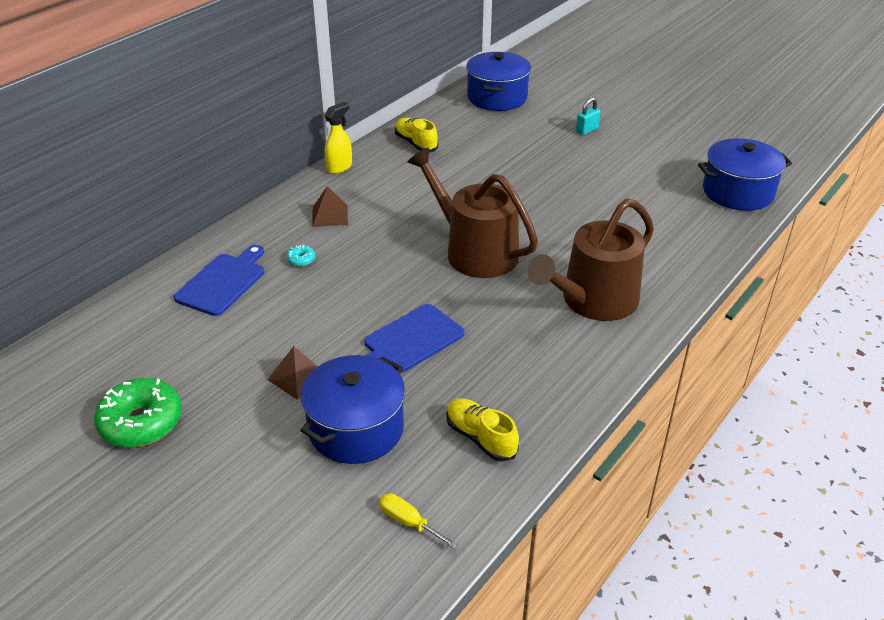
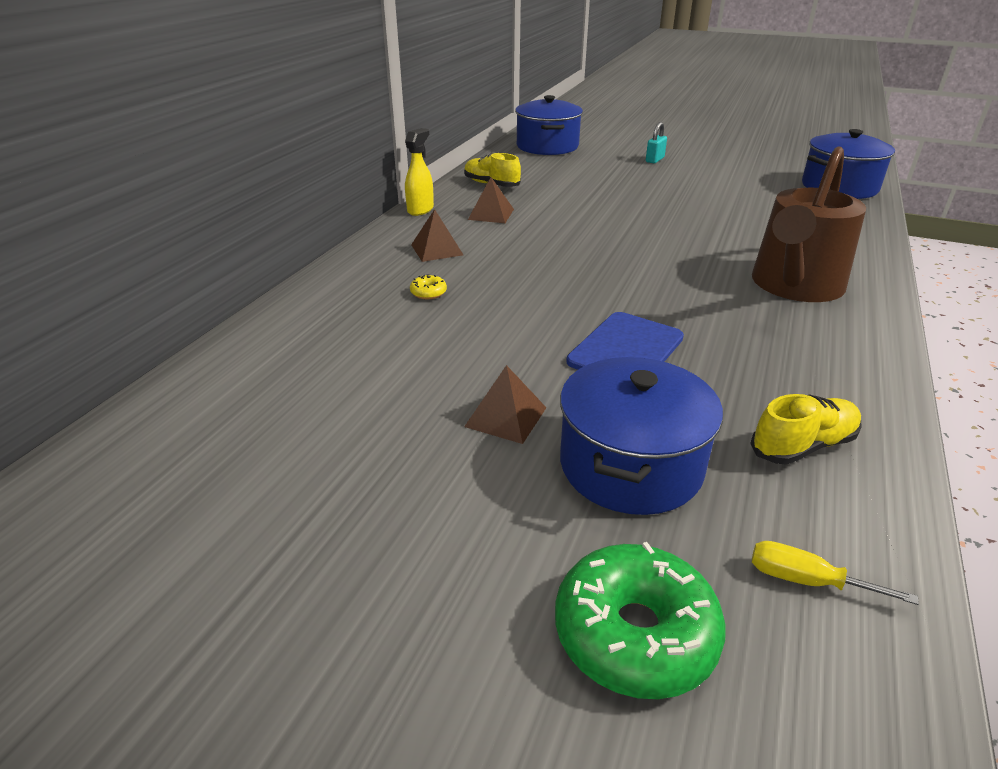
camera: 15 degrees left, 5 degrees down
green donut [94,378,182,448] -> green donut moved to [555,542,726,699]
blue cutting board [174,245,265,316] -> none
turquoise donut [286,245,316,267] -> yellow donut [410,274,447,299]
brown watering can [407,147,538,278] -> none
yellow shoe [446,398,519,462] -> yellow shoe turned 120 degrees clockwise [750,394,862,465]
none -> brown pyramid [468,177,514,223]

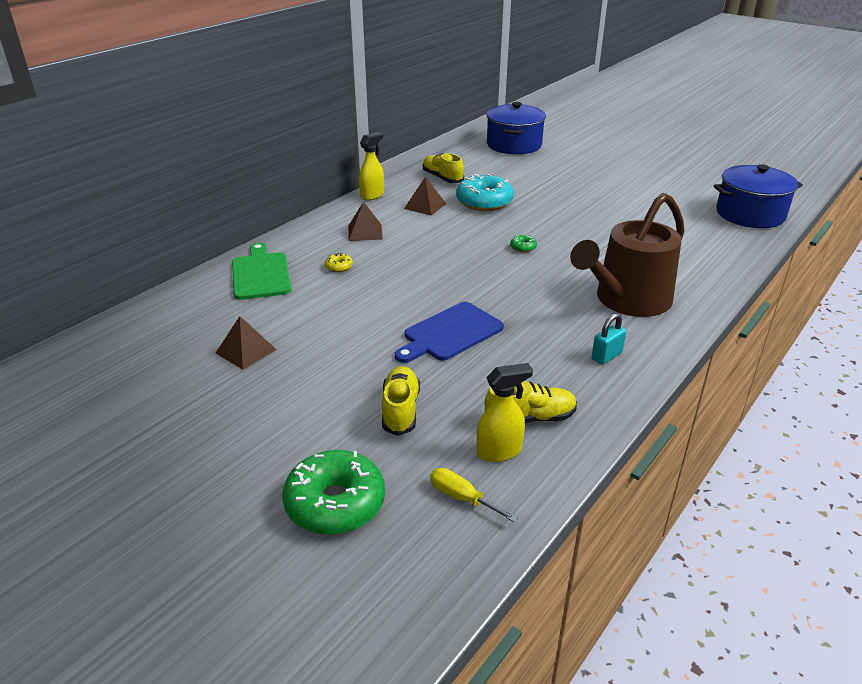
camera: 15 degrees right, 0 degrees up
brown pyramid [464,365,546,444] -> brown pyramid moved to [216,316,276,370]
blue pot [560,357,723,515] -> yellow shoe [382,366,420,436]
turquoise padlock [646,122,667,163] -> turquoise padlock moved to [592,313,626,365]
none -> green cutting board [232,243,291,300]
none -> turquoise donut [456,174,514,211]
none -> yellow spray bottle [477,363,533,462]
none -> green donut [510,234,537,252]

